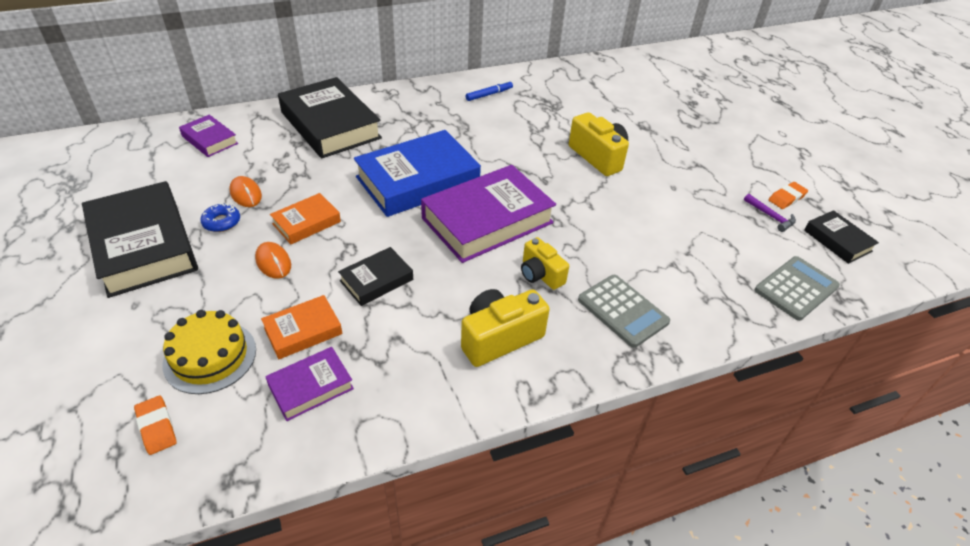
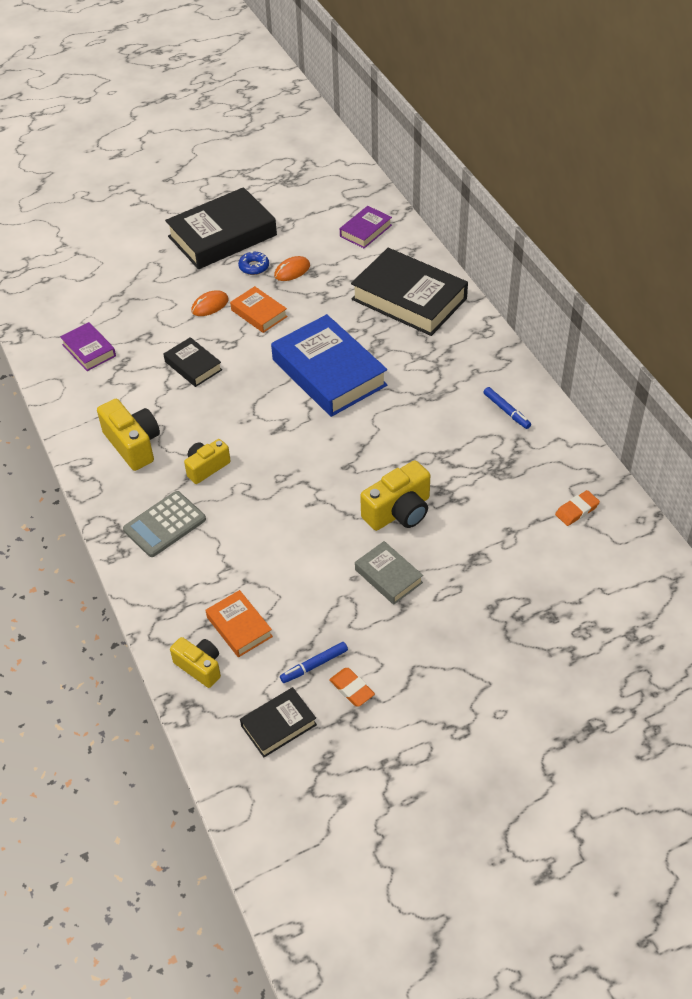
camera: 90 degrees right, 5 degrees up
orange eraser [134,395,177,455] -> orange eraser moved to [555,490,600,526]
yellow cake [163,310,256,394] -> none
orange book [261,295,343,359] -> orange book moved to [206,590,273,657]
black book [278,77,382,158] -> black book turned 75 degrees clockwise [351,248,468,336]
purple book [421,165,556,263] -> none
purple hammer [744,194,796,232] -> blue marker [280,642,348,683]
grey calculator [755,256,840,321] -> yellow camera [170,637,221,688]
none -> grey book [355,541,423,605]

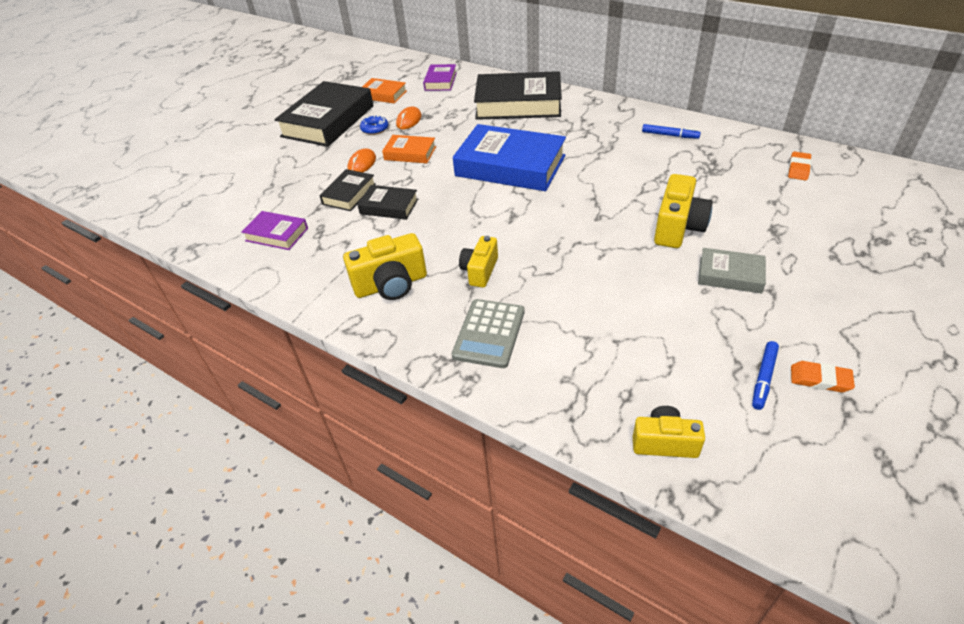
camera: 30 degrees left, 5 degrees down
yellow camera [97,399,160,471] -> yellow camera turned 135 degrees clockwise [343,233,427,300]
orange book [206,590,273,657] -> orange book moved to [362,78,407,104]
black book [240,687,317,757] -> black book moved to [320,169,376,211]

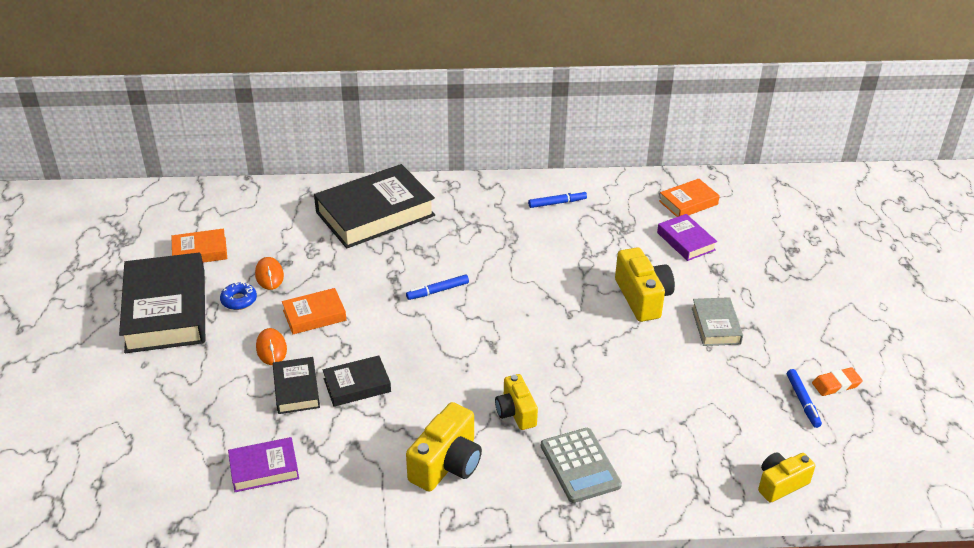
camera: 40 degrees left, 5 degrees down
purple book [423,64,457,91] -> purple book moved to [657,214,717,261]
blue book [453,124,566,191] -> blue marker [406,275,469,300]
grey book [698,248,766,294] -> grey book turned 75 degrees counterclockwise [692,297,743,346]
orange eraser [788,152,812,180] -> orange book [659,179,720,217]

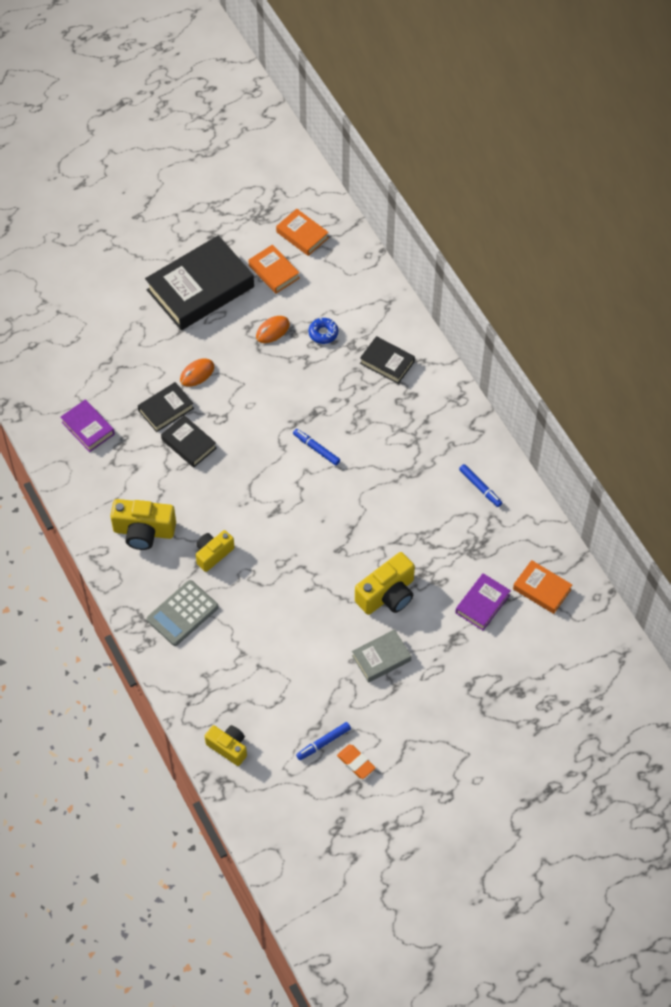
camera: 65 degrees right, 20 degrees up
blue donut [220,282,257,310] -> blue donut moved to [309,318,338,344]
orange book [282,288,346,334] -> orange book moved to [276,209,329,256]
black book [314,164,435,249] -> black book [360,336,415,384], size x0.50

